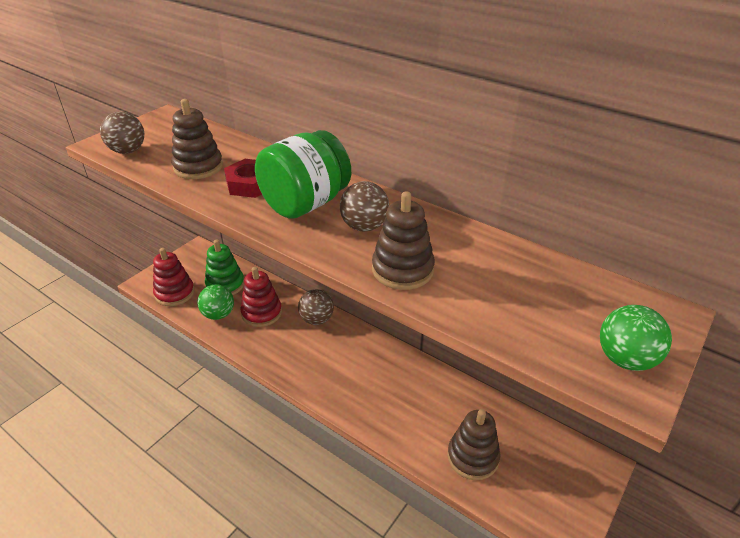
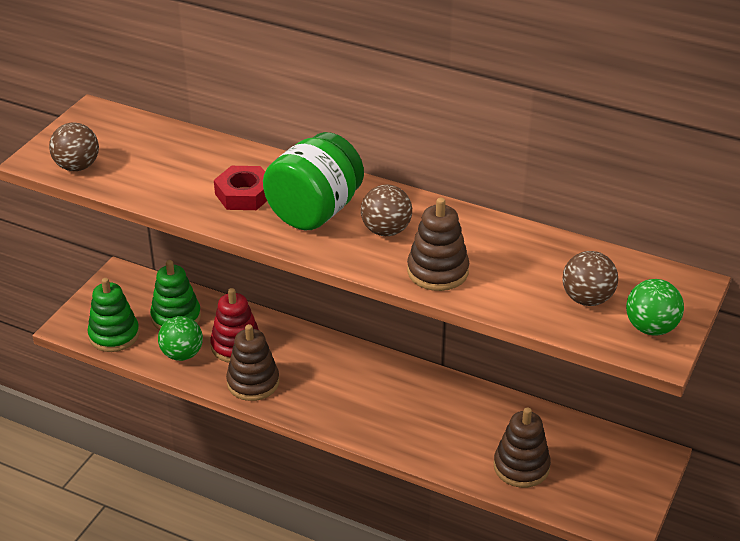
camera: 10 degrees left, 0 degrees up
red stacking toy [153,248,194,306] -> green stacking toy [87,278,139,352]
brown stacking toy [171,99,223,179] -> brown stacking toy moved to [226,324,279,401]
brown ball [298,289,334,325] -> brown ball moved to [562,251,618,306]

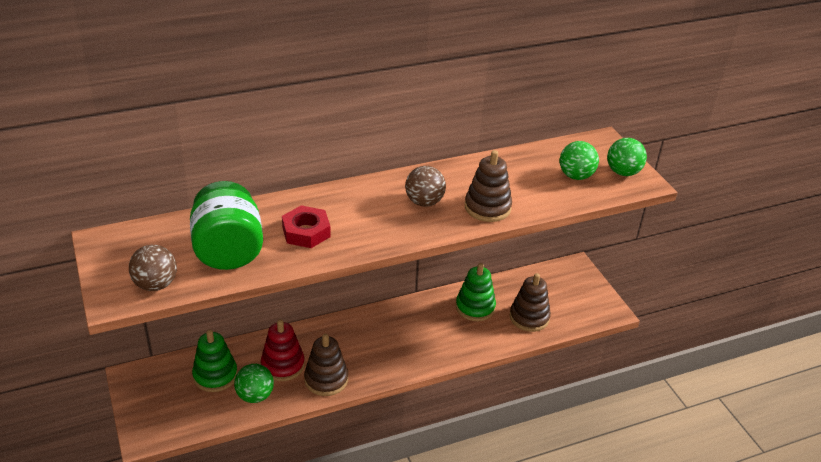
camera: 50 degrees left, 0 degrees up
green stacking toy [87,278,139,352] -> green stacking toy moved to [456,263,496,321]
green jar [263,132,364,230] -> green jar moved to [190,181,263,270]
brown ball [562,251,618,306] -> green ball [560,141,599,180]

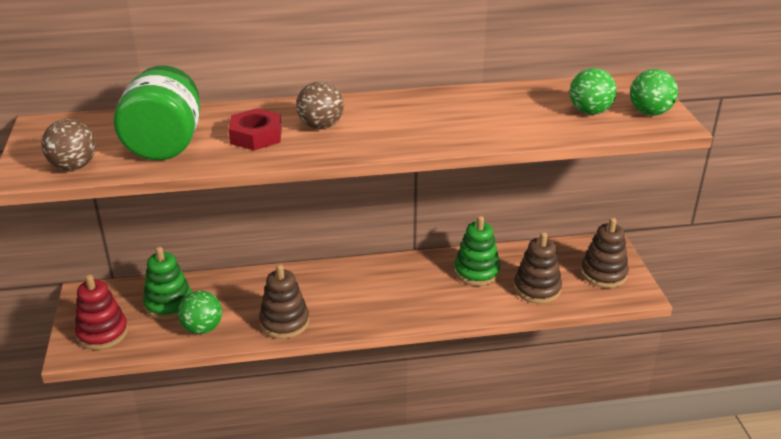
camera: 15 degrees right, 5 degrees down
red stacking toy [261,319,305,381] -> red stacking toy moved to [75,274,128,350]
brown ball [405,166,446,207] -> brown ball moved to [296,81,344,129]
brown stacking toy [465,150,512,222] -> brown stacking toy moved to [581,218,629,288]

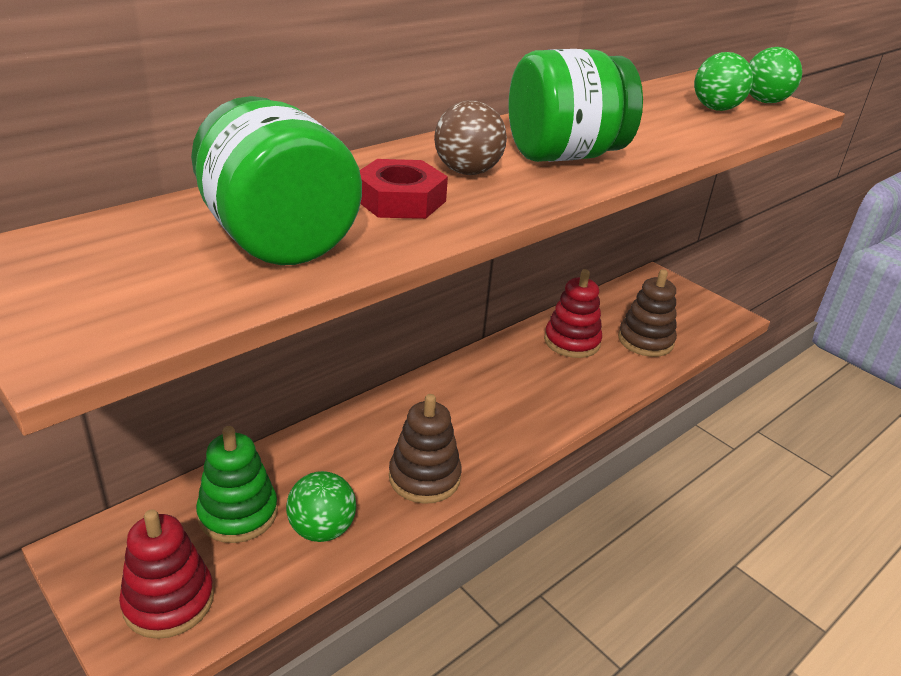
camera: 35 degrees left, 0 degrees up
brown ball [41,119,96,170] -> none
green stacking toy [454,216,501,286] -> red stacking toy [544,269,602,358]
brown stacking toy [581,218,629,288] -> none
none -> green jar [508,49,643,162]

